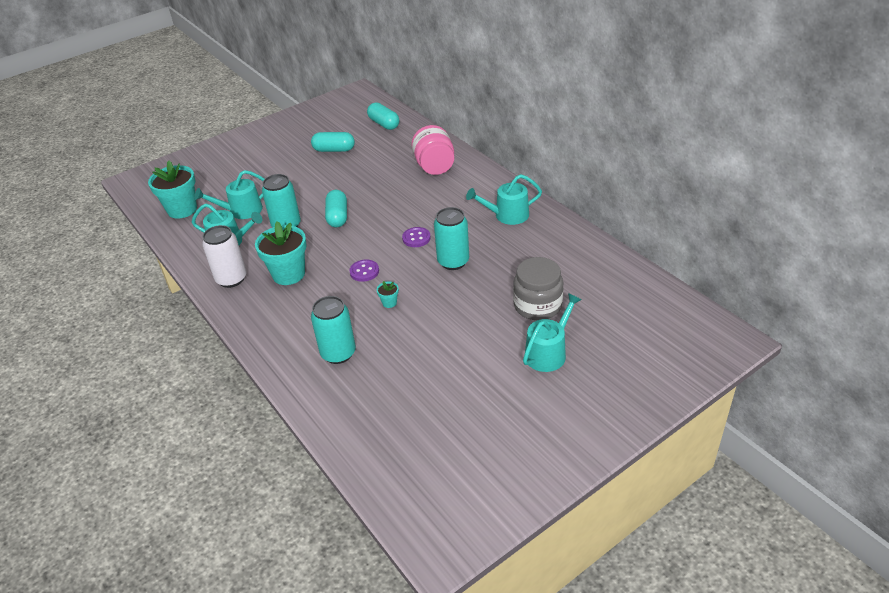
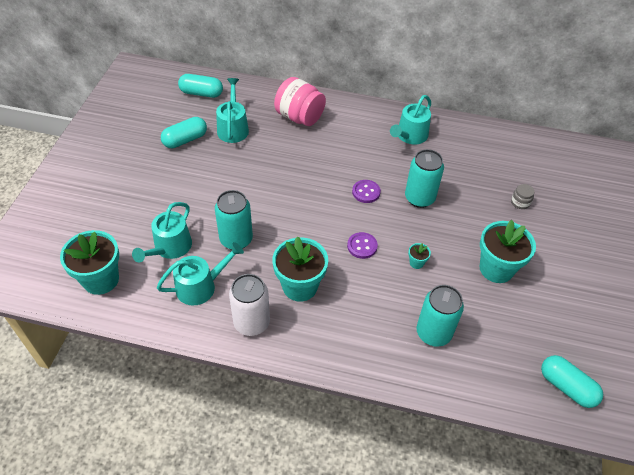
camera: 45 degrees left, 10 degrees up
turquoise capsule [325,190,347,227] -> turquoise capsule moved to [541,355,603,408]
grey jar [513,257,564,320] -> grey jar [511,184,534,209], size x0.45
turquoise watering can [523,293,582,372] -> turquoise watering can moved to [216,78,249,143]
none -> turquoise flower pot [480,220,536,283]

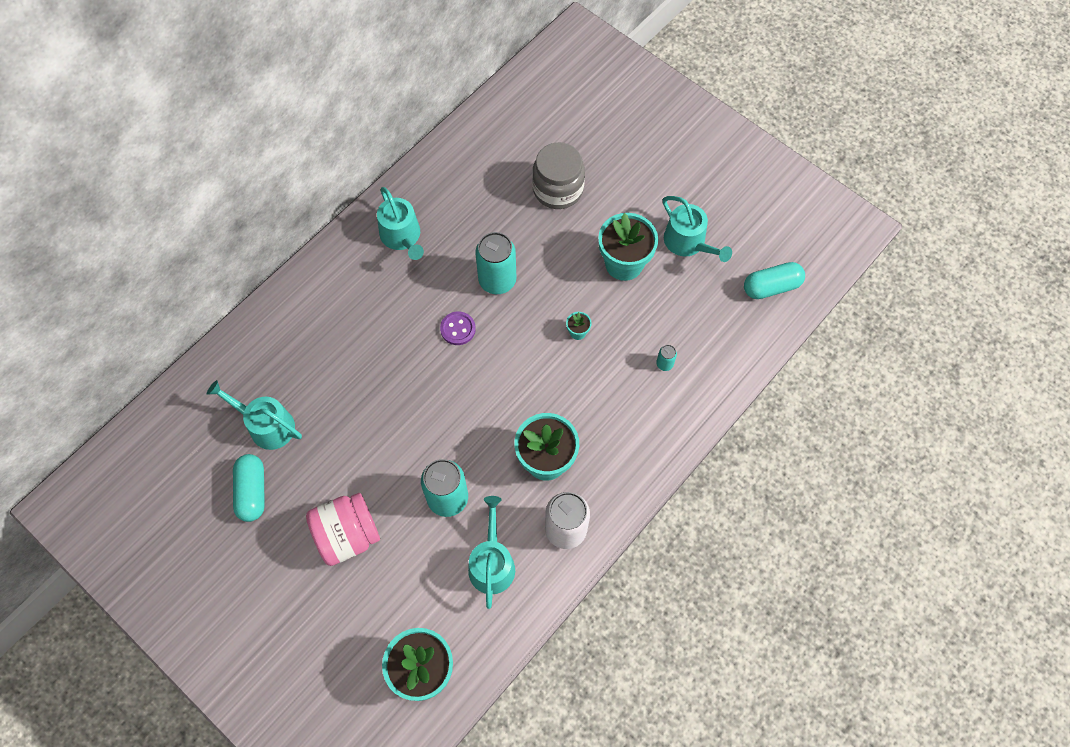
camera: 60 degrees left, 15 degrees up
turquoise watering can [132,202,192,262] -> turquoise watering can moved to [663,196,732,262]
turquoise capsule [178,74,223,98] -> none
pink jar [274,77,326,126] -> pink jar moved to [306,493,380,566]
purple button [347,232,378,259] -> none
turquoise can [416,285,464,347] -> turquoise can [656,345,677,371], size x0.44
grey jar [511,184,534,209] -> grey jar [532,142,585,209], size x2.23

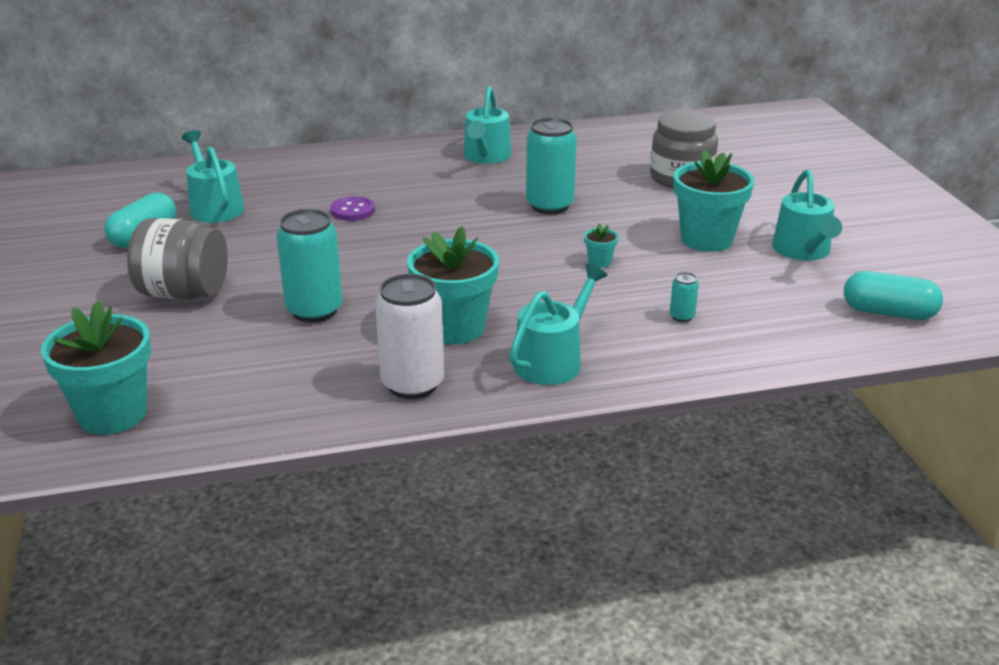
camera: 35 degrees right, 35 degrees down
pink jar [306,493,380,566] -> grey jar [127,218,228,300]
purple button [440,311,476,345] -> purple button moved to [330,196,375,221]
turquoise watering can [468,496,515,609] -> turquoise watering can moved to [509,264,608,385]

